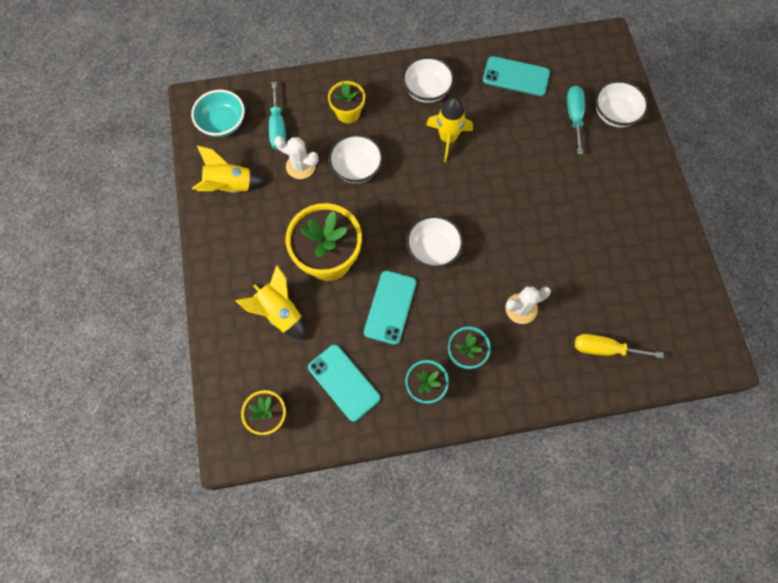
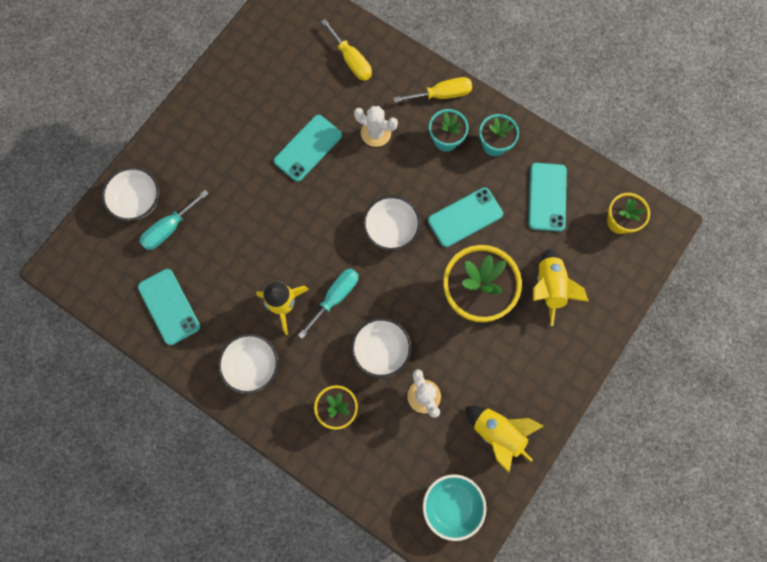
camera: 135 degrees left, 5 degrees up
turquoise screwdriver [269,82,286,150] -> turquoise screwdriver moved to [298,268,359,339]
none -> turquoise phone [274,115,342,182]
none -> yellow screwdriver [393,77,472,103]

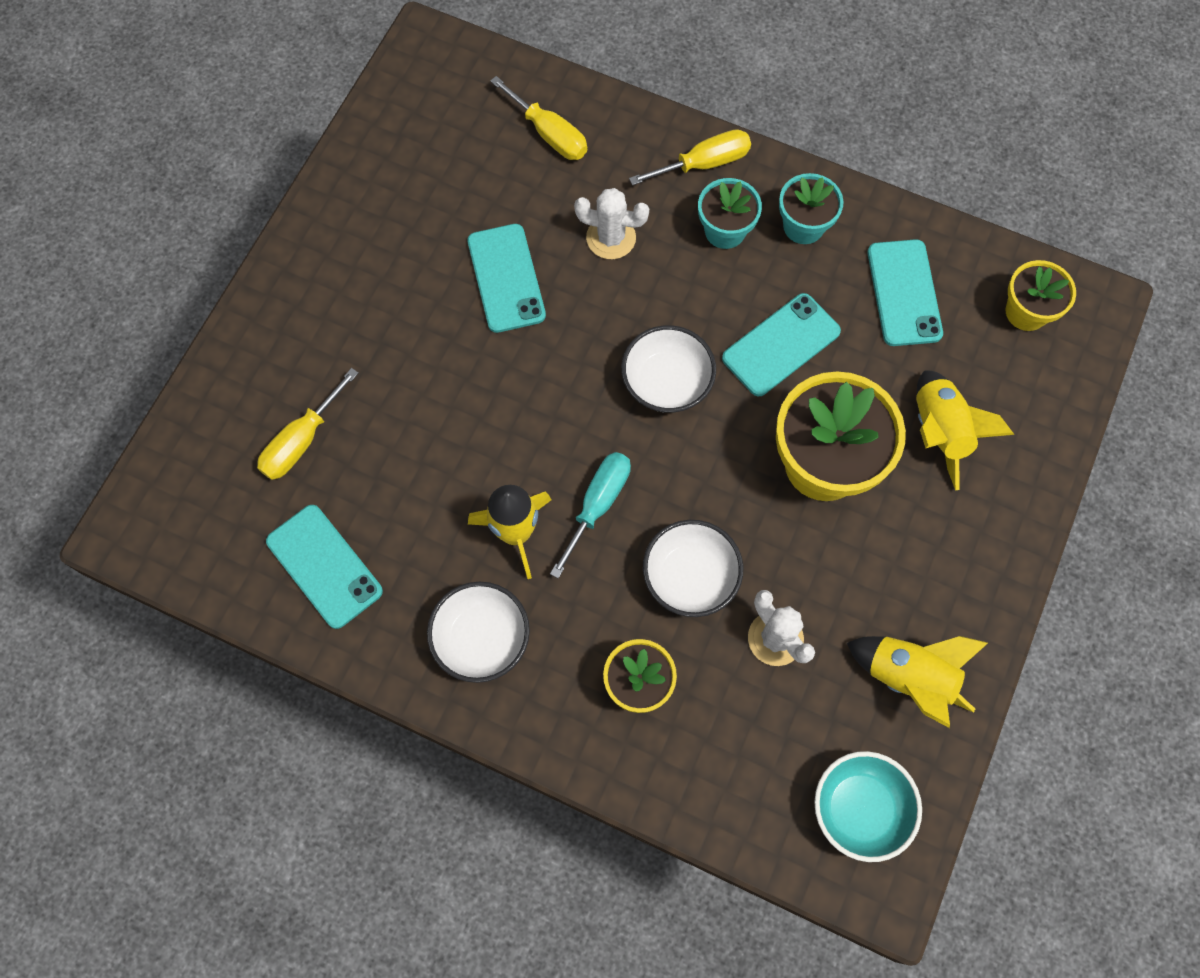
camera: 10 degrees left, 5 degrees down
white bowl [102,167,159,221] -> none
turquoise screwdriver [139,190,209,250] -> yellow screwdriver [257,368,359,480]
turquoise phone [274,115,342,182] -> turquoise phone turned 45 degrees counterclockwise [467,224,546,333]

